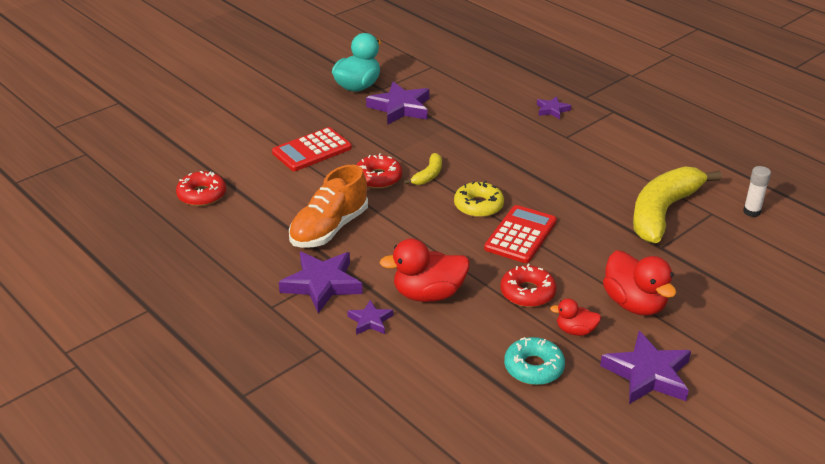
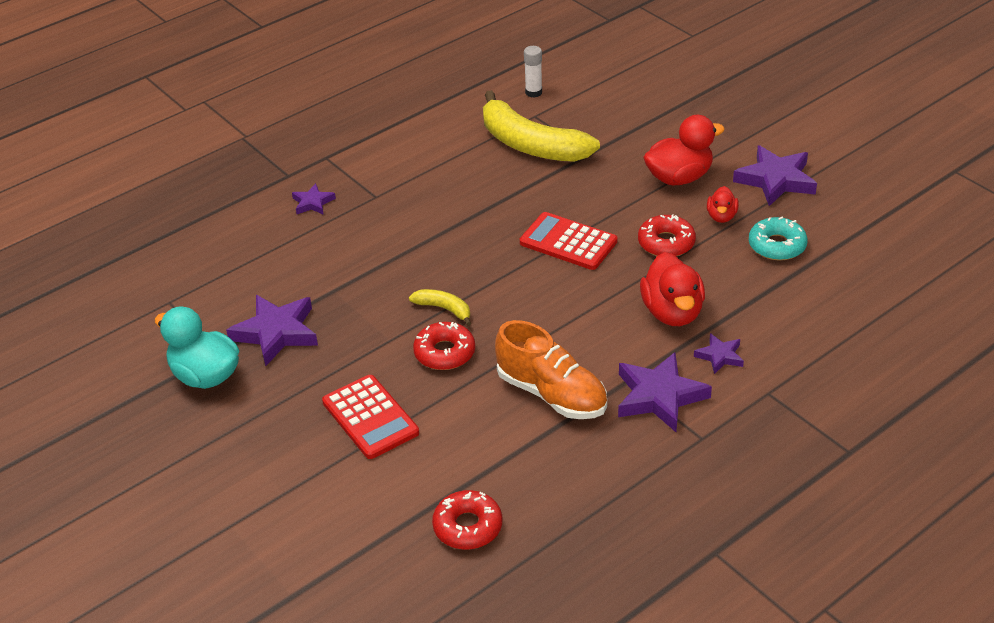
camera: 85 degrees left, 5 degrees up
yellow donut [454,181,504,217] -> none

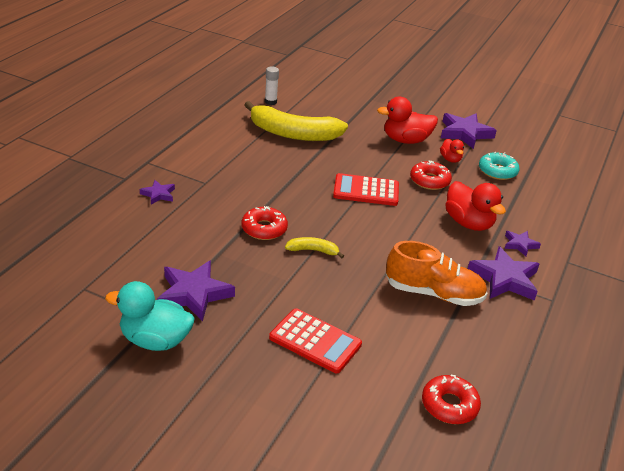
camera: 30 degrees left, 5 degrees down
red donut [413,322,475,370] -> red donut moved to [242,206,288,240]
red duck [643,115,725,185] -> red duck turned 135 degrees counterclockwise [377,97,438,144]

